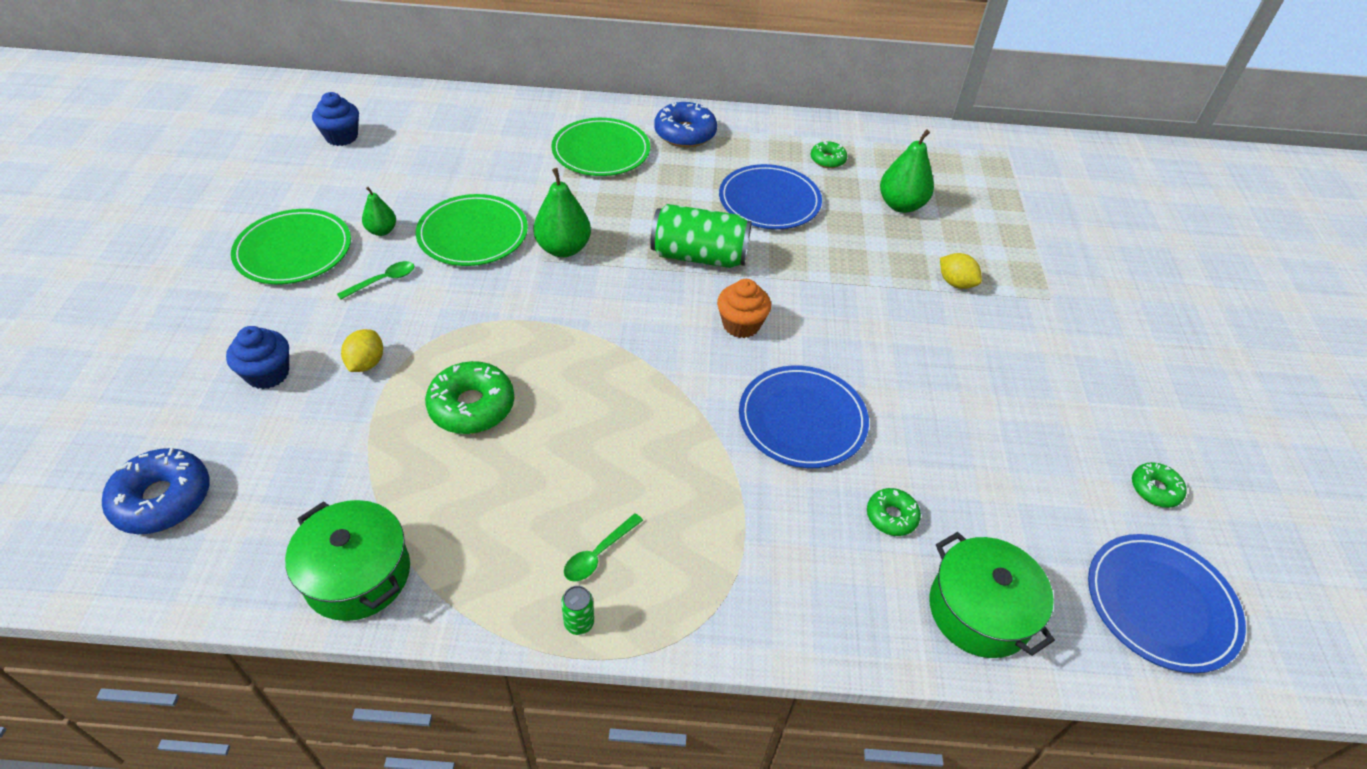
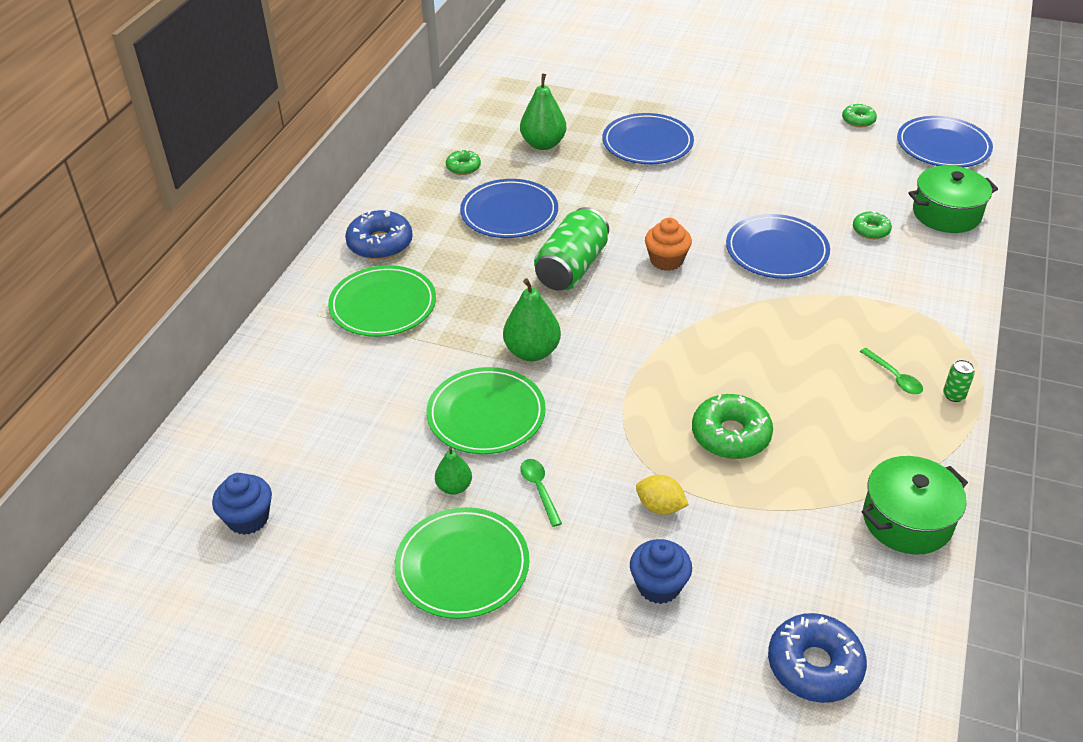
camera: 70 degrees left, 5 degrees down
yellow lemon [940,253,982,289] -> blue plate [602,113,694,164]

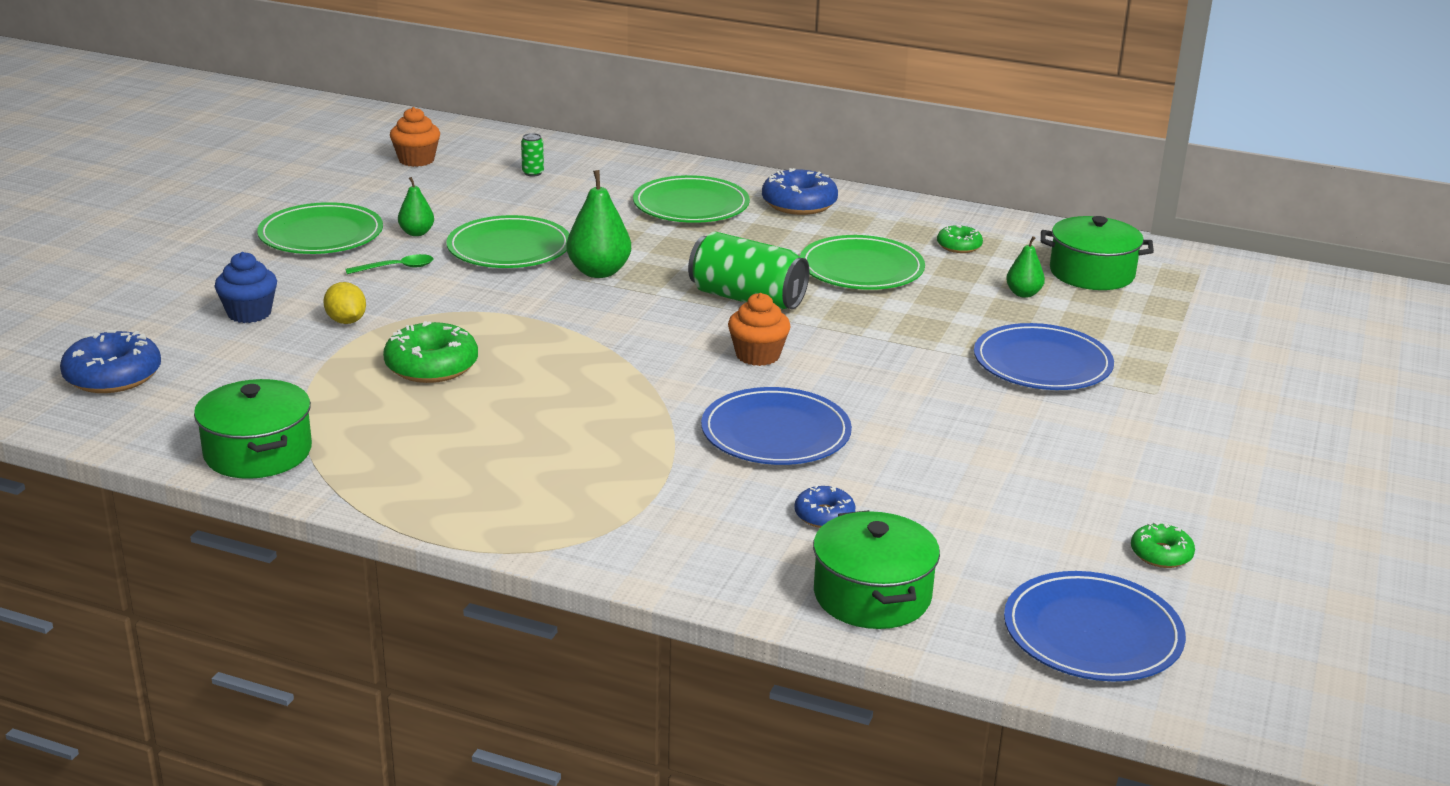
camera: 90 degrees right, 15 degrees down
blue cupcake [212,473,272,535] -> orange cupcake [390,107,440,167]
blue plate [460,179,558,238] -> green plate [800,235,925,290]
green pear [520,73,566,150] -> green pear [1006,236,1045,298], size x0.58
yellow lemon [636,475,689,515] -> yellow lemon turned 60 degrees counterclockwise [323,282,366,324]
green donut [853,211,892,239] -> blue donut [794,485,855,528]
green spoon [860,348,923,394] -> none
green can [943,360,975,402] -> green can moved to [521,133,544,177]
none -> green pot [1041,216,1154,290]

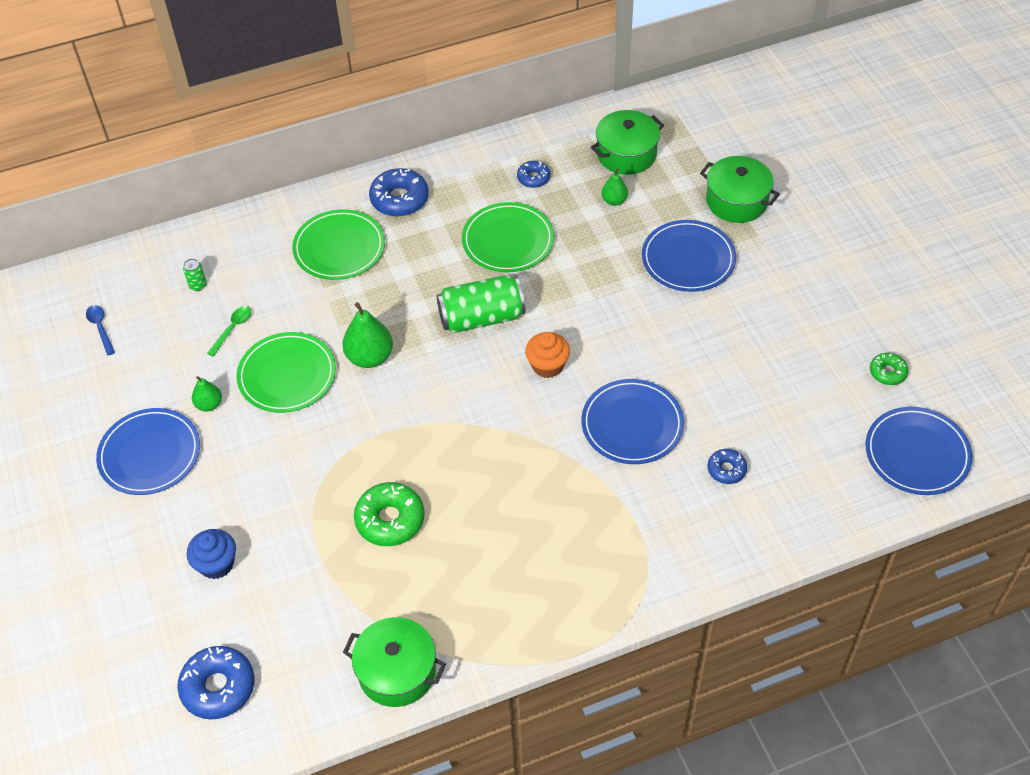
camera: 40 degrees left, 25 degrees up
green plate [257,202,383,254] -> blue plate [96,408,200,495]
yellow lemon [323,282,366,324] -> none
green spoon [345,254,433,274] -> green spoon moved to [207,306,251,357]
orange cupcake [390,107,440,167] -> blue spoon [86,305,115,355]
green pot [813,510,940,629] -> green pot moved to [700,156,780,223]
green donut [937,225,983,253] -> blue donut [517,161,550,188]

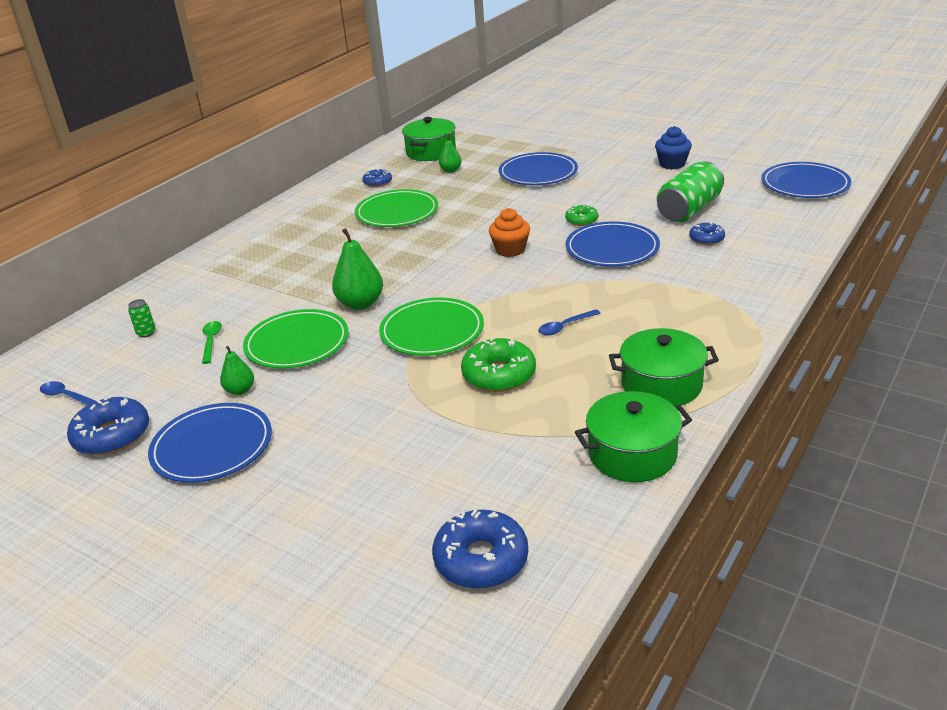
camera: 35 degrees left, 20 degrees down
blue cupcake [187,529,236,579] -> blue cupcake moved to [655,126,692,169]
green plate [292,209,385,280] -> green plate moved to [379,298,484,356]
blue donut [369,168,429,217] -> blue donut moved to [67,396,149,455]
green can [437,275,526,333] -> green can moved to [657,162,724,222]
green pot [700,156,780,223] -> green pot moved to [609,328,719,406]
green donut [870,353,908,385] -> green donut moved to [565,205,598,226]
none -> blue spoon [538,309,601,335]

